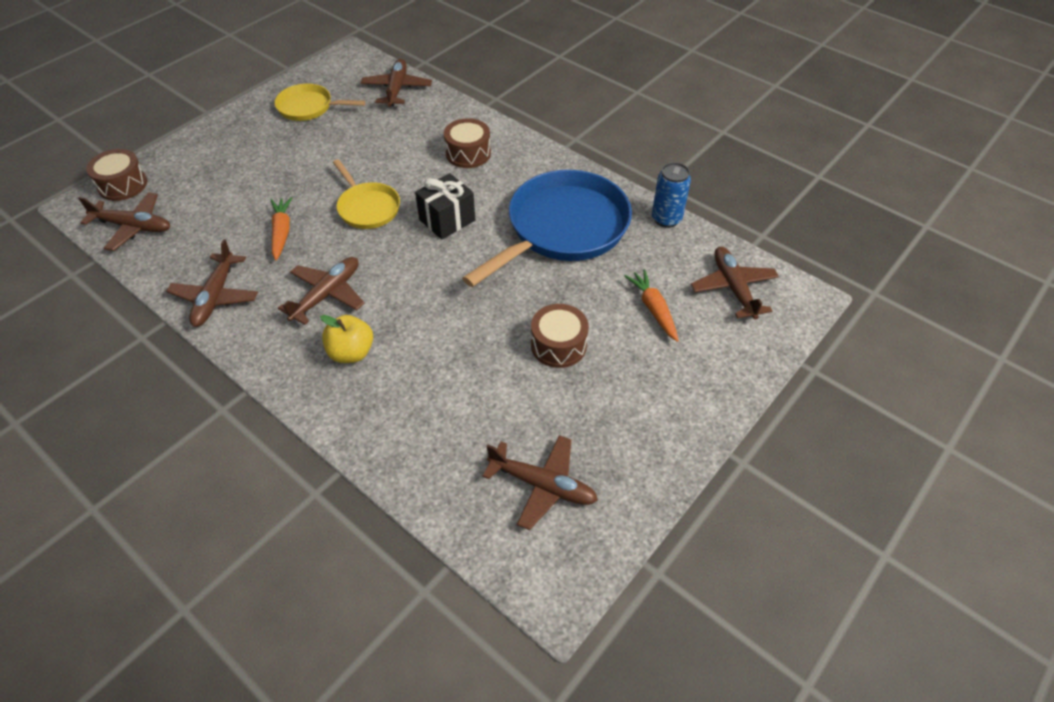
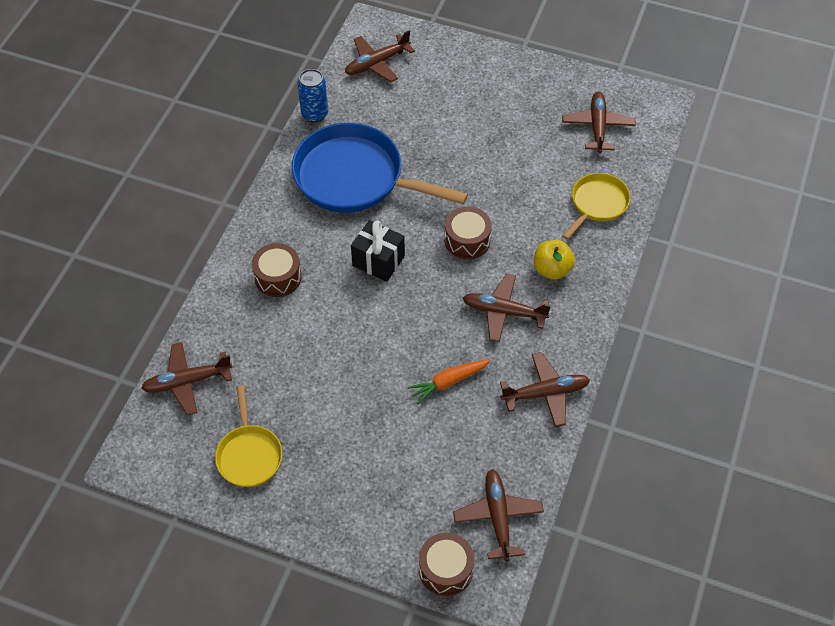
camera: 110 degrees left, 5 degrees up
yellow pan [333,159,400,229] -> yellow pan moved to [562,173,631,240]
brown drum [531,304,589,368] -> brown drum moved to [445,207,492,259]
orange carrot [624,269,679,342] -> none

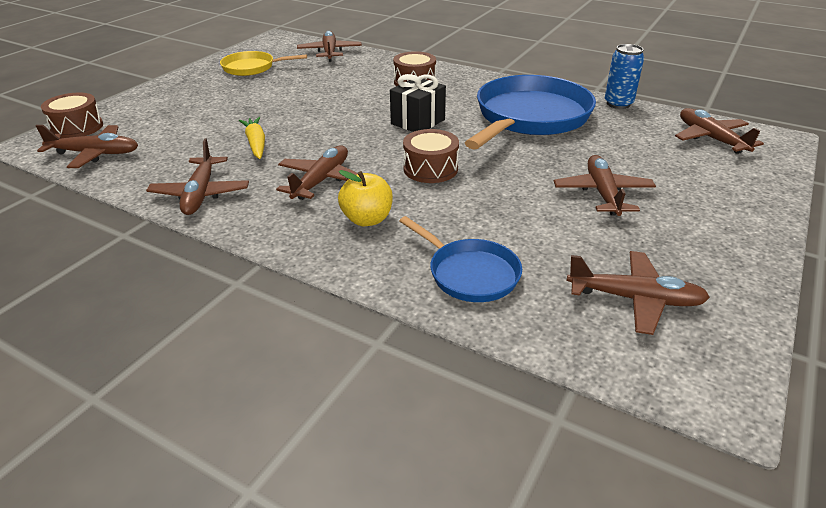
camera: 100 degrees right, 20 degrees down
orange carrot [408,359,490,404] -> yellow carrot [239,117,265,159]
yellow pan [562,173,631,240] -> blue pan [400,216,522,302]
none -> brown plane [554,155,656,216]

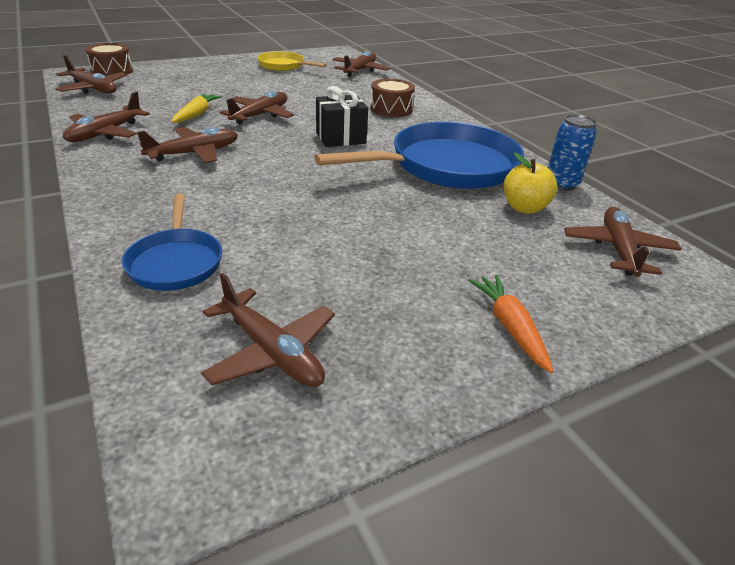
camera: 30 degrees right, 0 degrees up
yellow apple [338,170,393,226] -> yellow apple moved to [504,152,557,214]
brown drum [403,129,459,183] -> none
brown plane [554,155,656,216] -> brown plane moved to [220,91,294,124]
none -> orange carrot [468,275,554,373]

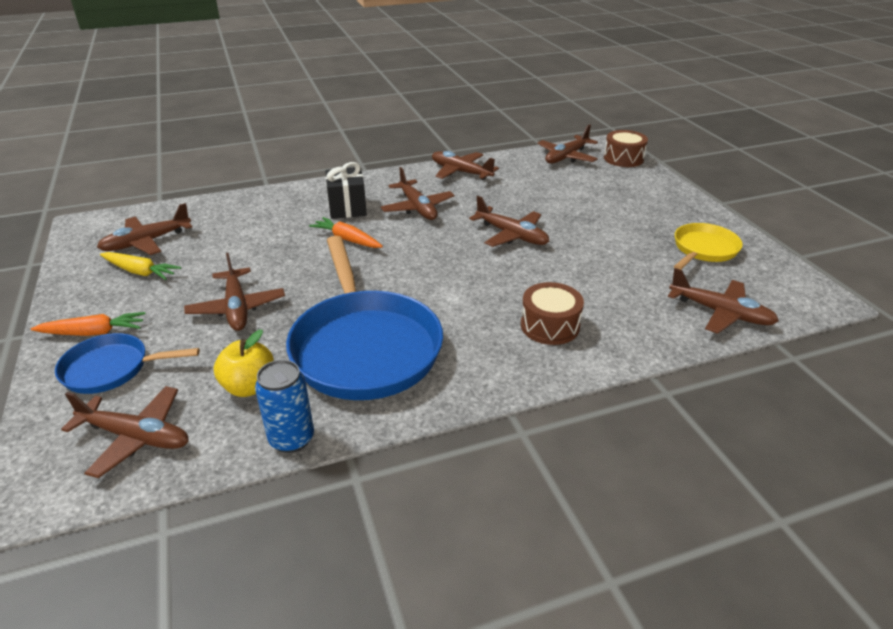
camera: 100 degrees right, 0 degrees up
blue pan [122,194,222,291] -> blue pan moved to [55,333,200,394]
yellow carrot [172,93,222,123] -> yellow carrot moved to [100,252,181,280]
black gift [316,86,368,147] -> black gift moved to [325,162,367,219]
none -> brown plane [184,253,285,331]
none -> orange carrot [309,217,383,248]

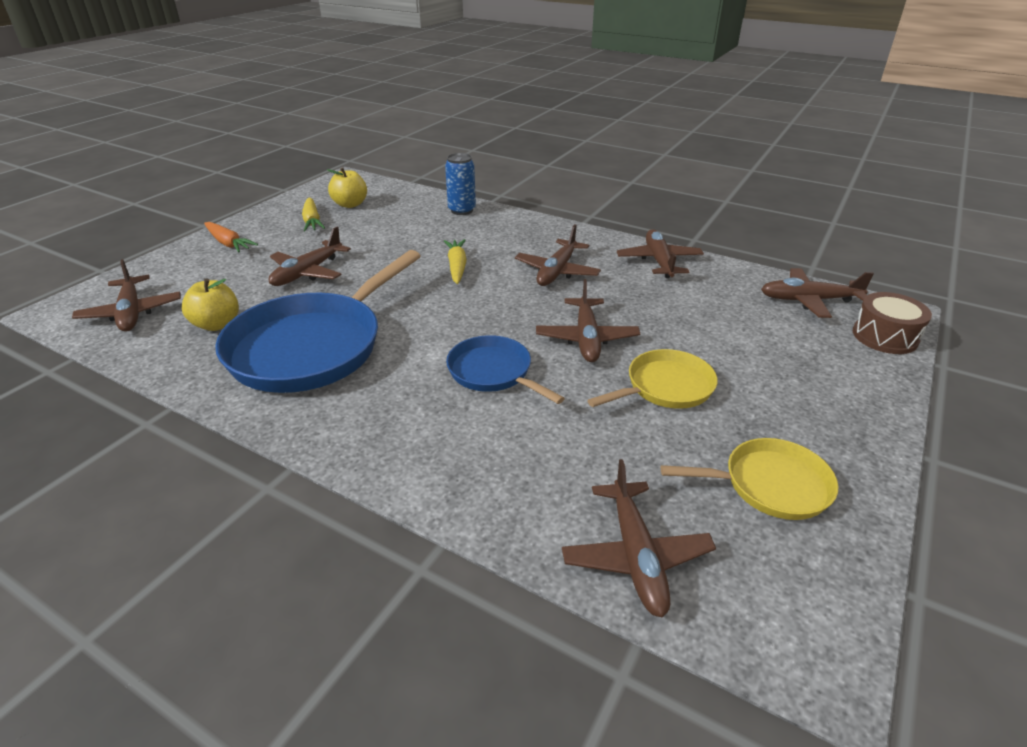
camera: 50 degrees right, 0 degrees up
blue pan [55,333,200,394] -> blue pan moved to [446,335,565,404]
brown plane [97,203,192,255] -> yellow apple [327,167,367,208]
blue can [255,360,314,453] -> blue can moved to [445,153,476,215]
orange carrot [309,217,383,248] -> yellow carrot [444,239,467,284]
black gift [325,162,367,219] -> none
brown drum [521,282,584,345] -> none
none -> yellow pan [587,349,718,409]

